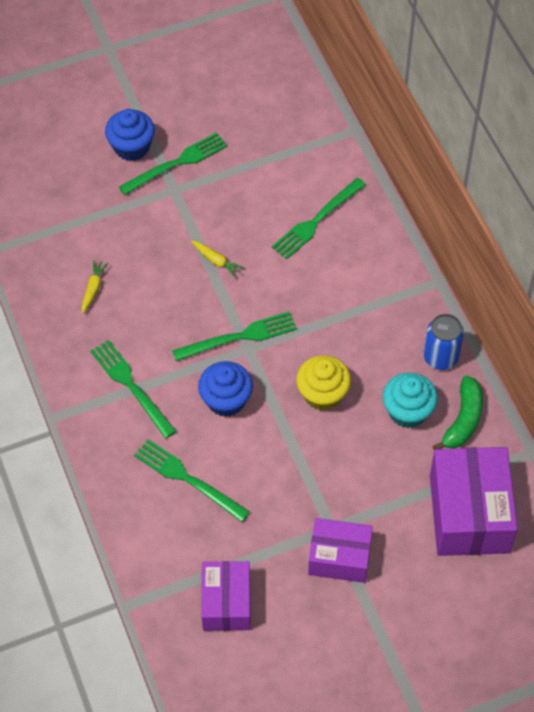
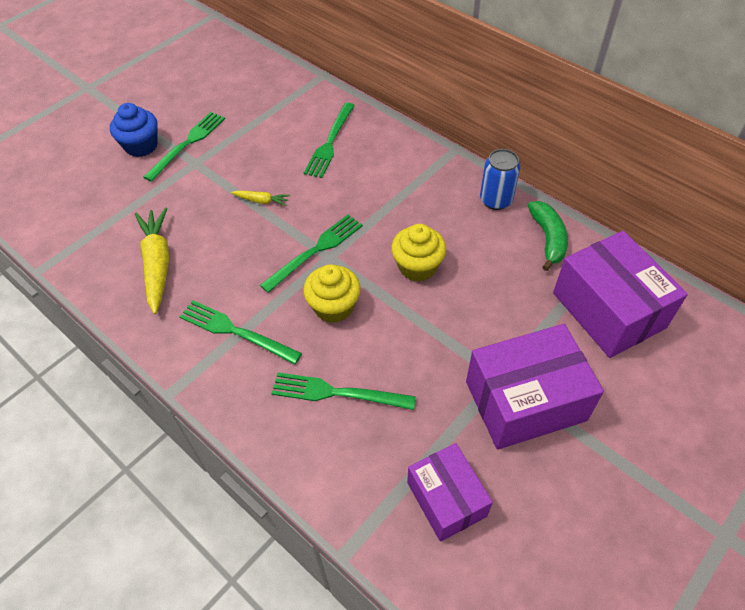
camera: 25 degrees left, 5 degrees down
yellow carrot [81,260,109,314] -> yellow carrot [135,207,169,314], size x2.08
blue cupcake [198,361,253,417] -> yellow cupcake [303,264,361,323]
purple box [308,518,373,583] -> purple box [466,324,604,450], size x1.58
turquoise cupcake [382,372,438,428] -> none

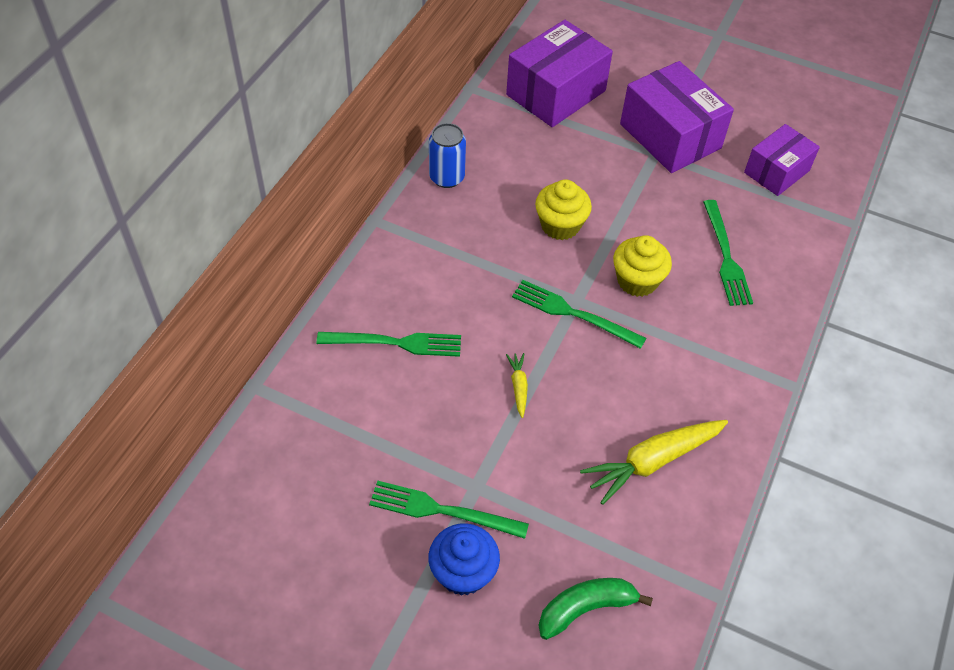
camera: 110 degrees left, 0 degrees up
green fork [179,300,302,365] -> none
green banana [528,201,568,271] -> green banana moved to [538,578,653,640]

